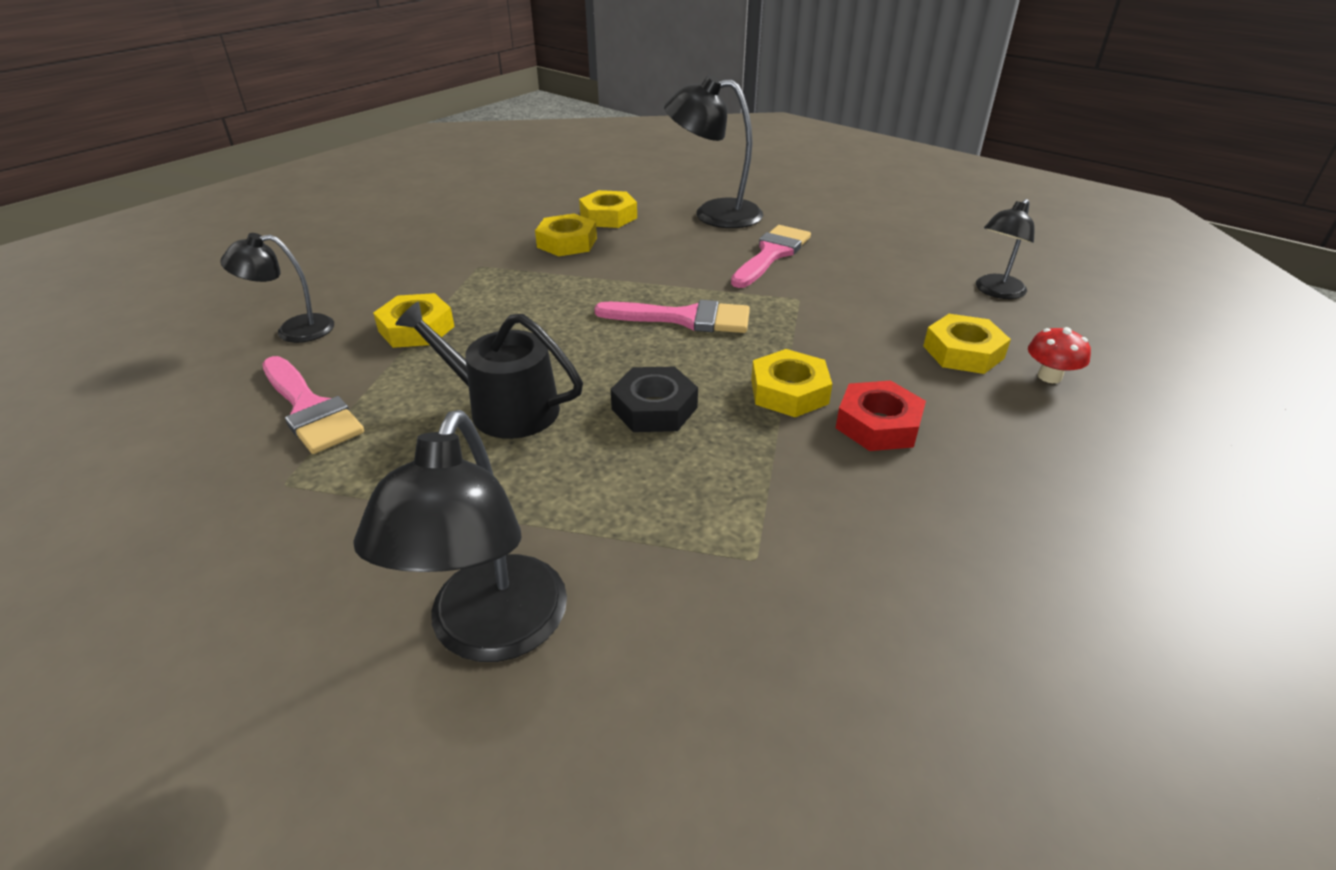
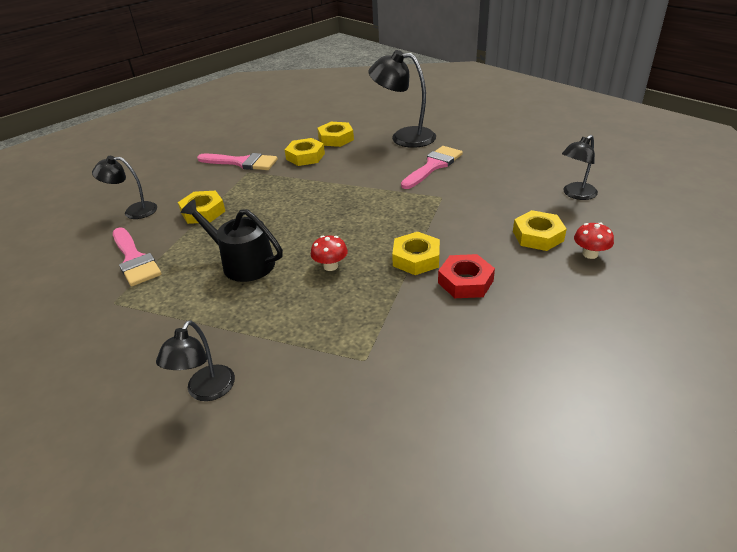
camera: 10 degrees right, 0 degrees up
black lamp [353,410,567,662] -> black lamp [156,320,235,401], size x0.62
pink brush [594,300,750,333] -> pink brush moved to [197,153,278,170]
black nut [610,367,698,432] -> red mushroom [311,236,348,271]

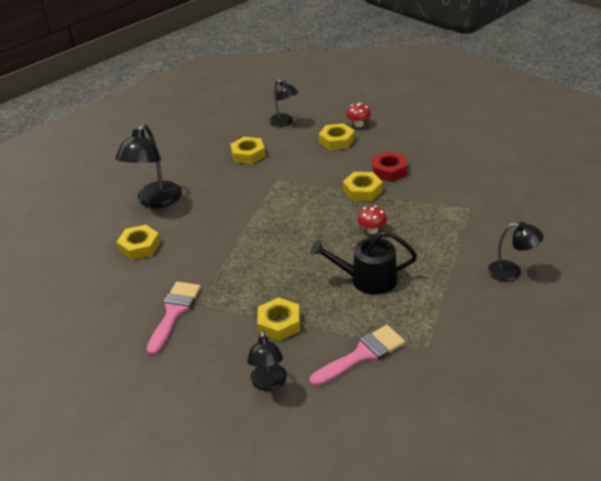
camera: 90 degrees left, 0 degrees up
black watering can [181,199,283,282] -> black watering can turned 60 degrees clockwise [310,231,417,295]
yellow nut [285,138,325,166] -> yellow nut moved to [230,137,266,164]
pink brush [401,146,463,189] -> none

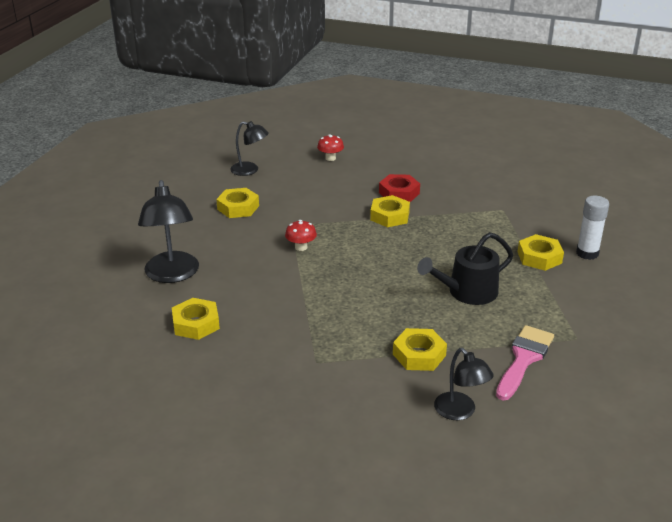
camera: 30 degrees left, 5 degrees down
pink brush [146,282,201,356] -> none
yellow nut [319,123,355,150] -> yellow nut moved to [518,234,564,271]
red mushroom [358,205,387,234] -> red mushroom moved to [285,220,317,251]
black lamp [488,222,544,282] -> white glue stick [576,196,609,260]

